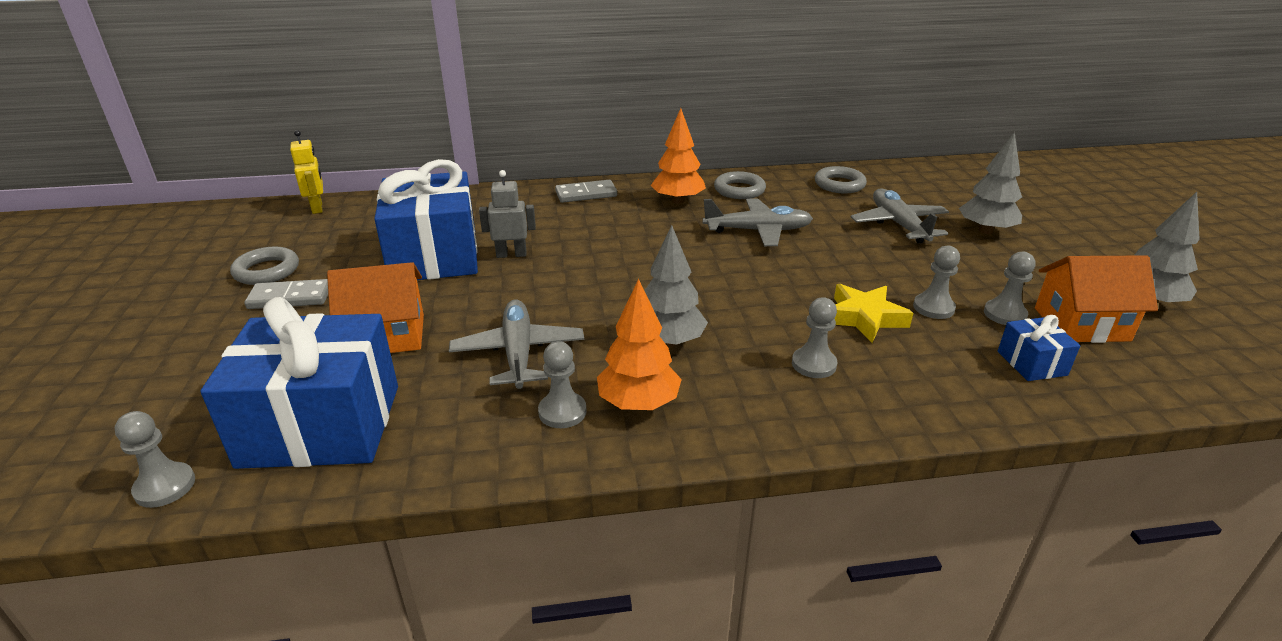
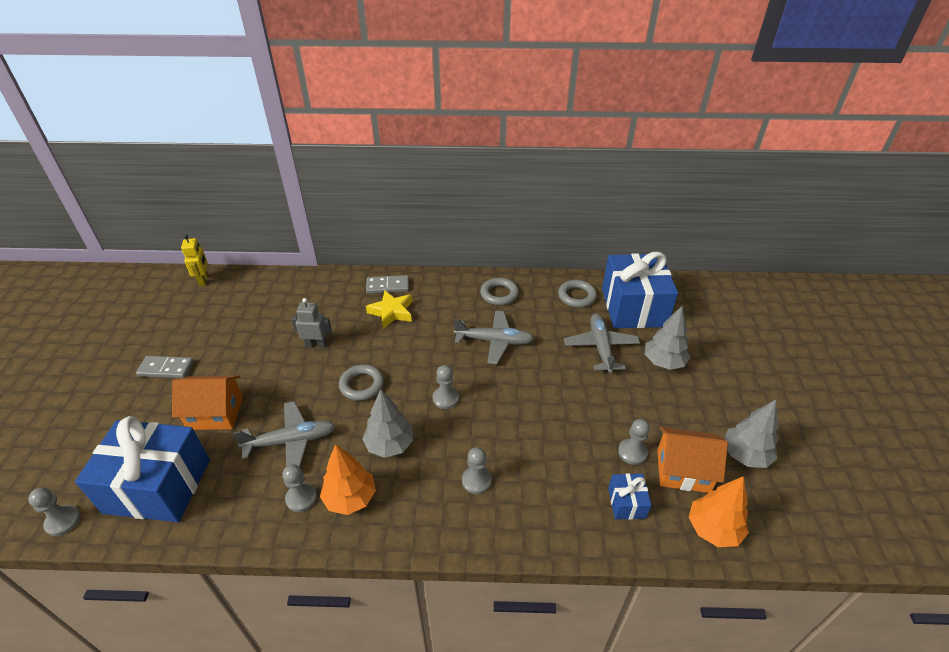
camera: 10 degrees right, 10 degrees up
grey ring [230,246,299,285] -> grey ring moved to [339,364,384,401]
blue gift [374,159,478,280] -> blue gift moved to [602,252,678,328]
grey plane [449,299,584,389] -> grey plane turned 75 degrees clockwise [233,401,335,467]
orange tree [650,108,706,204] -> orange tree moved to [689,476,749,547]
yellow star [834,284,913,343] -> yellow star moved to [366,290,412,329]
grey pawn [913,246,960,319] -> grey pawn moved to [433,365,459,409]

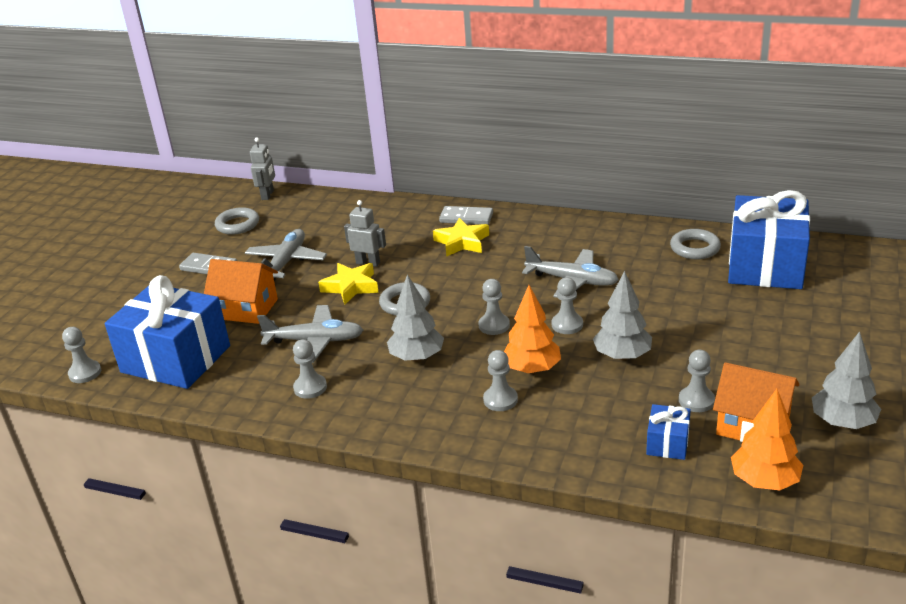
camera: 20 degrees right, 10 degrees down
yellow robot [181,234,208,286] -> grey robot [250,137,275,200]
orange tree [320,444,376,515] -> orange tree moved to [504,285,561,374]
grey ring [480,278,519,305] -> grey ring moved to [215,207,259,235]
grey plane [564,313,640,374] -> grey plane moved to [245,229,327,281]
grey tree [645,306,691,370] -> grey tree moved to [593,271,652,360]
none -> yellow star [318,263,379,305]
none -> grey pawn [552,278,583,334]

